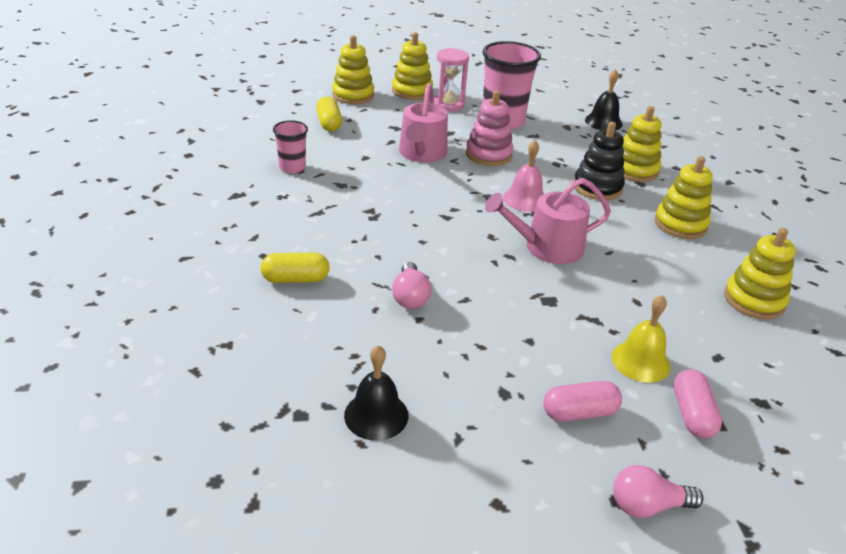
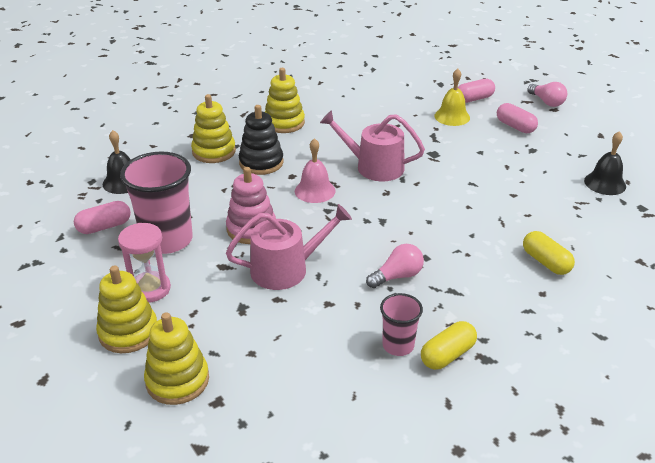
camera: 115 degrees left, 0 degrees up
yellow capsule [317,96,342,131] -> yellow capsule moved to [421,321,477,370]
pink light bulb [392,262,431,309] -> pink light bulb moved to [366,244,424,288]
pink watering can [485,178,611,264] -> pink watering can turned 150 degrees clockwise [320,110,425,181]
yellow stacking toy [724,228,796,319] -> none
none -> pink capsule [74,201,131,234]

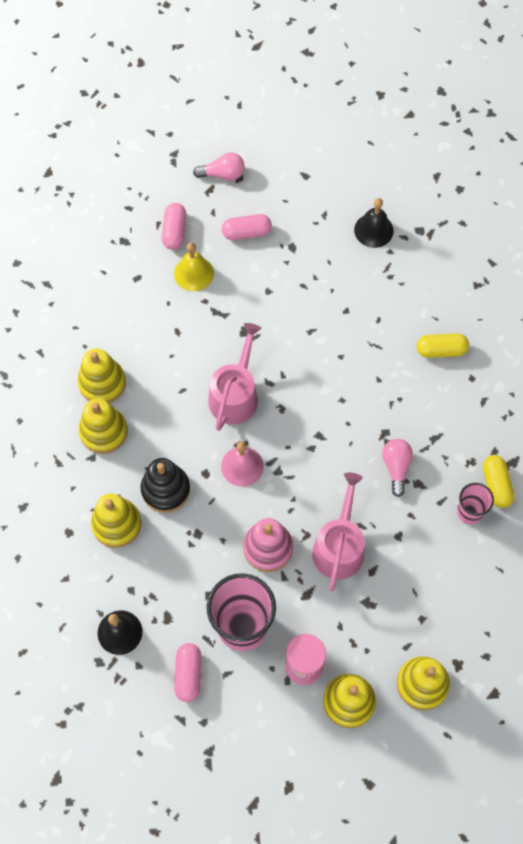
camera: 60 degrees left, 30 degrees up
pink watering can [320,110,425,181] -> pink watering can turned 150 degrees clockwise [209,323,261,431]
none -> yellow stacking toy [78,348,126,403]

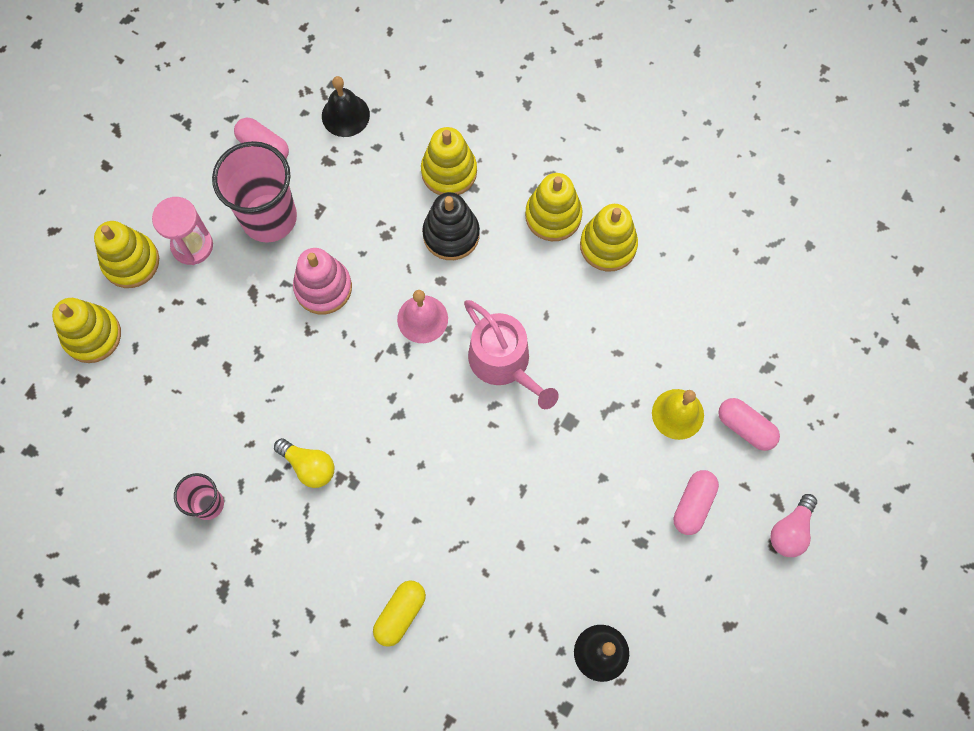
camera: 125 degrees right, 5 degrees up
pink watering can [312,472,364,591] -> none
pink light bulb [382,439,413,497] -> yellow light bulb [274,438,334,488]
yellow capsule [483,455,515,508] -> none

